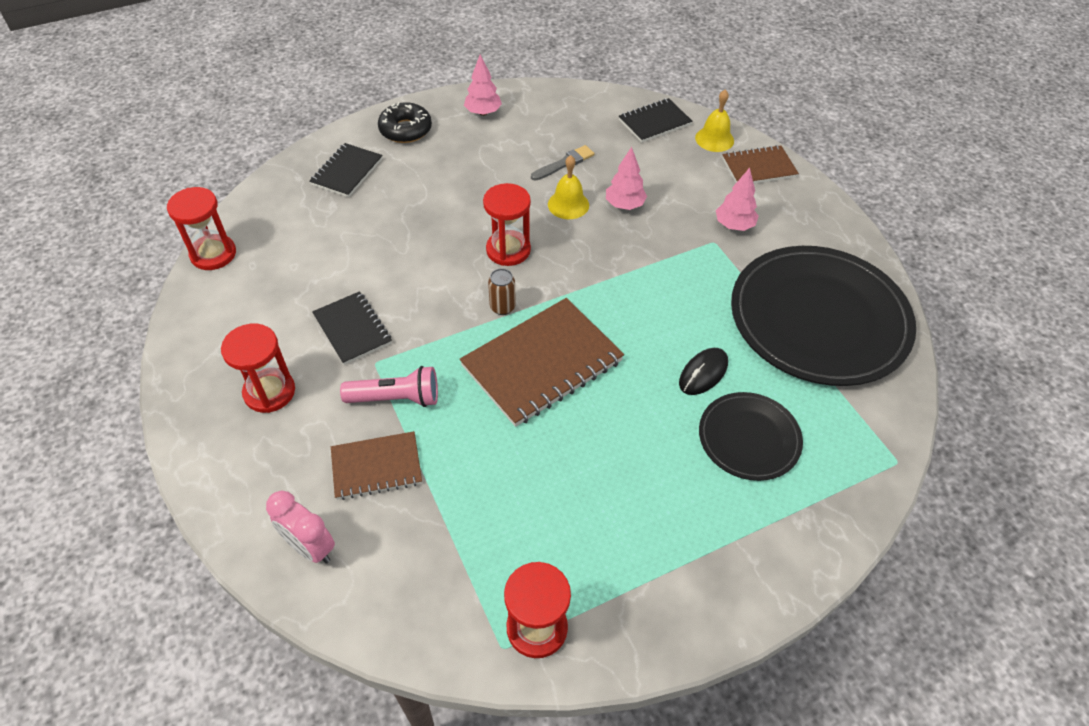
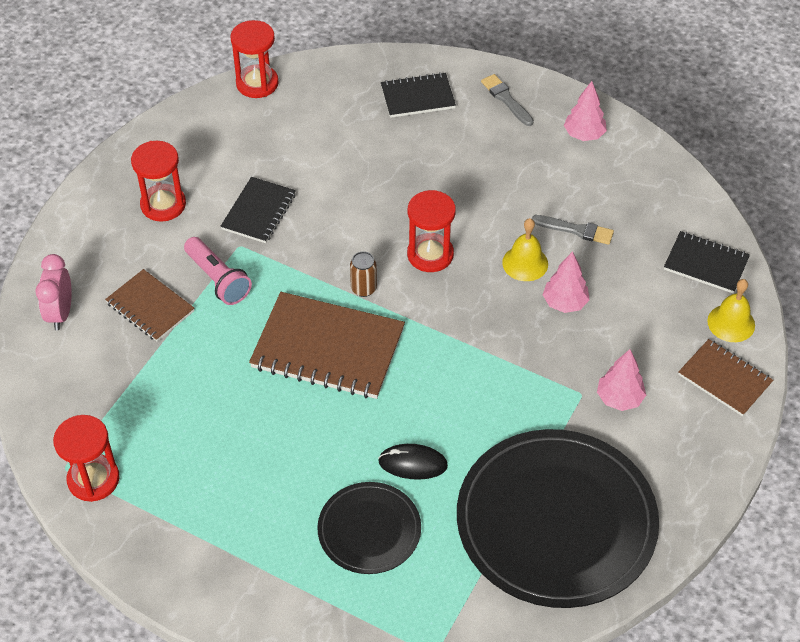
camera: 55 degrees right, 0 degrees up
black donut [378,102,432,143] -> grey brush [481,74,534,126]

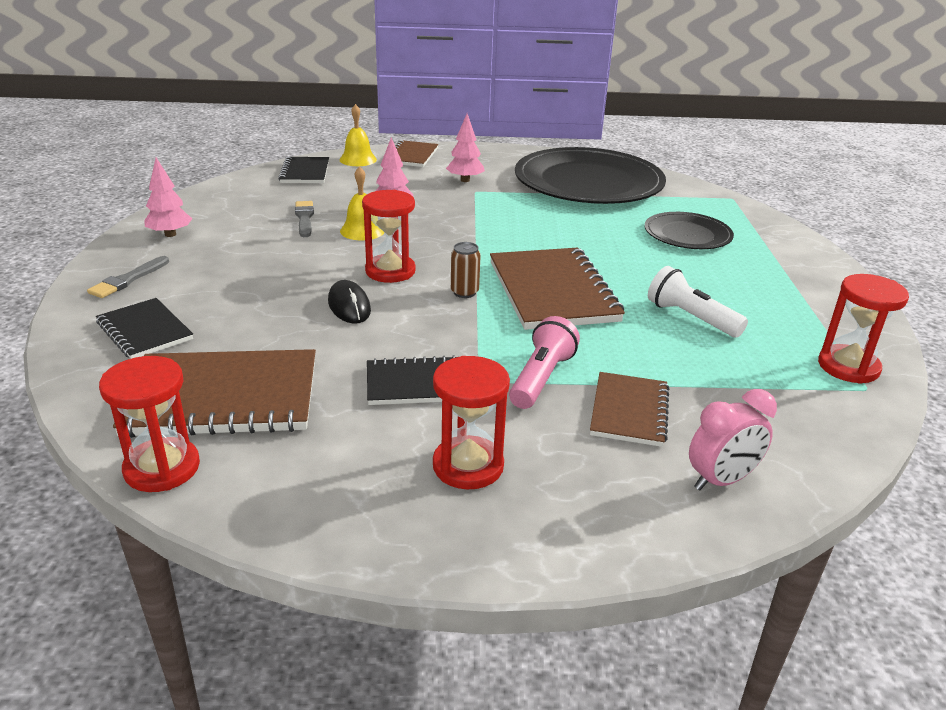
camera: 120 degrees left, 20 degrees down
black mouse [378,444,448,480] -> black mouse moved to [328,280,371,324]
none -> brown notebook [113,349,316,438]
none -> white flashlight [648,266,748,338]

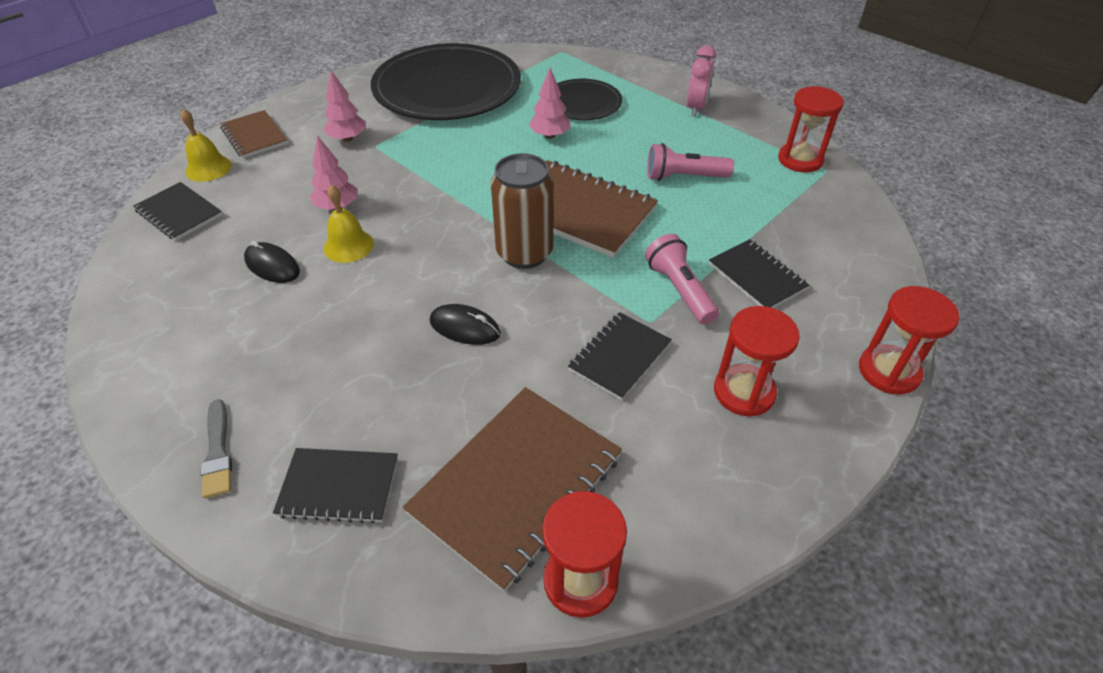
camera: 45 degrees left, 15 degrees up
pink tree [145,158,192,237] -> pink tree moved to [529,68,571,139]
grey brush [295,201,314,237] -> black mouse [244,241,300,283]
red hourglass [362,190,416,283] -> red hourglass moved to [859,286,960,394]
brown can [451,242,481,298] -> brown can [491,153,554,269], size x2.05
brown notebook [590,372,669,447] -> black notebook [709,239,809,308]
white flashlight [648,266,748,338] -> pink flashlight [647,143,734,181]
pink clock [689,389,777,490] -> pink clock moved to [687,46,716,117]

